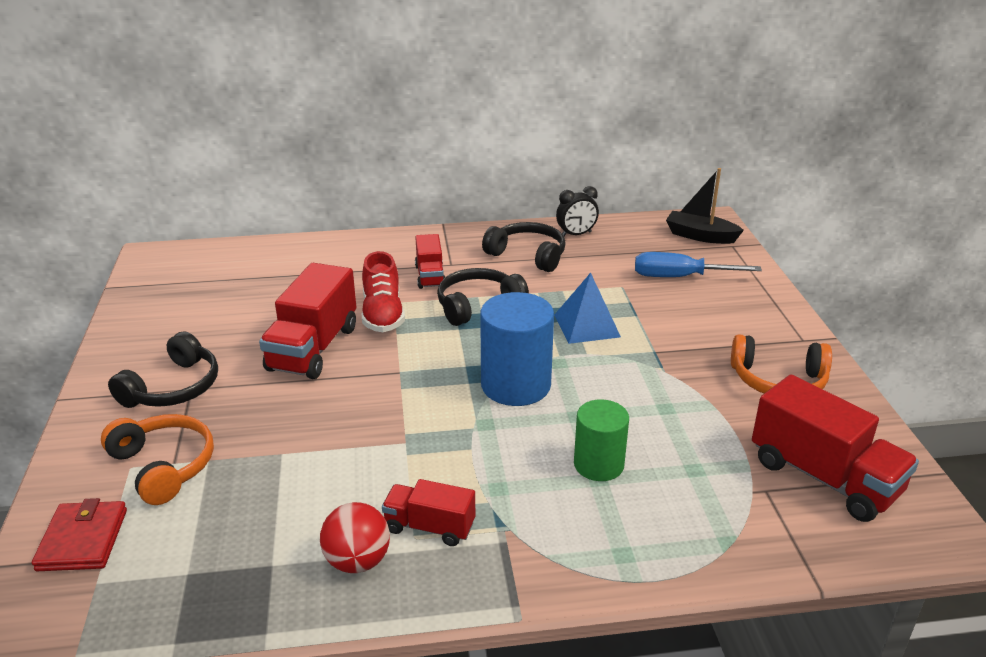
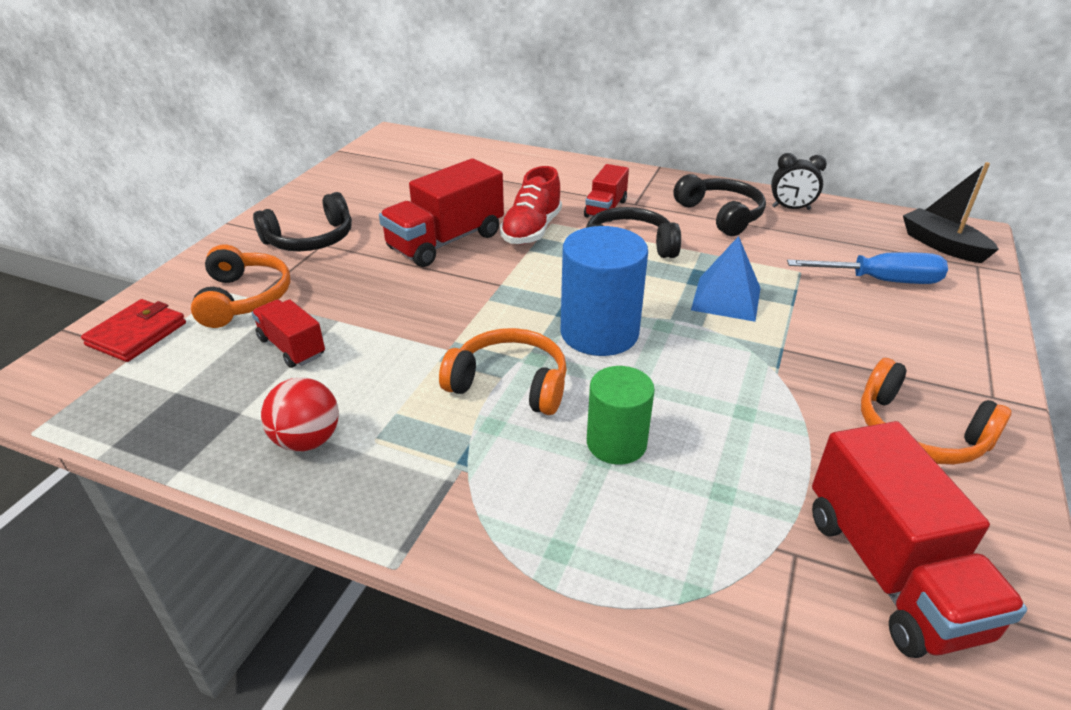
camera: 30 degrees right, 5 degrees up
red truck [382,479,475,546] -> red truck moved to [252,299,325,368]
blue screwdriver [635,252,762,277] -> blue screwdriver turned 150 degrees clockwise [787,252,948,284]
none -> orange headphones [439,328,567,415]

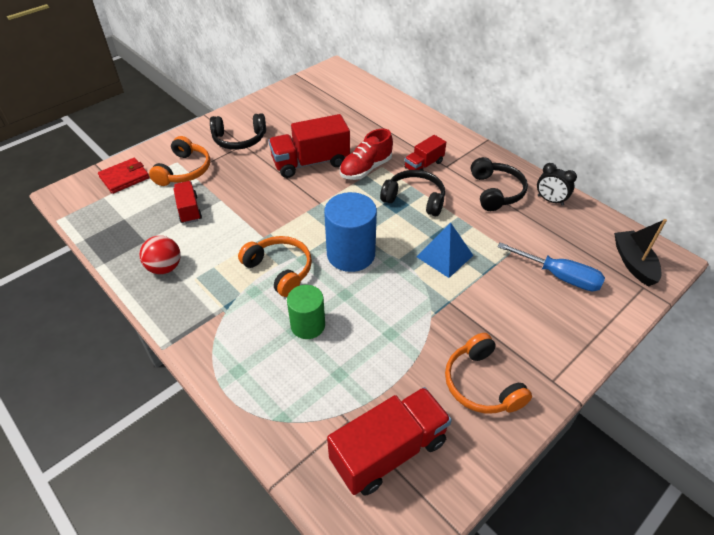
camera: 25 degrees right, 10 degrees up
red truck [812,421,1027,658] -> red truck turned 135 degrees counterclockwise [327,387,452,496]

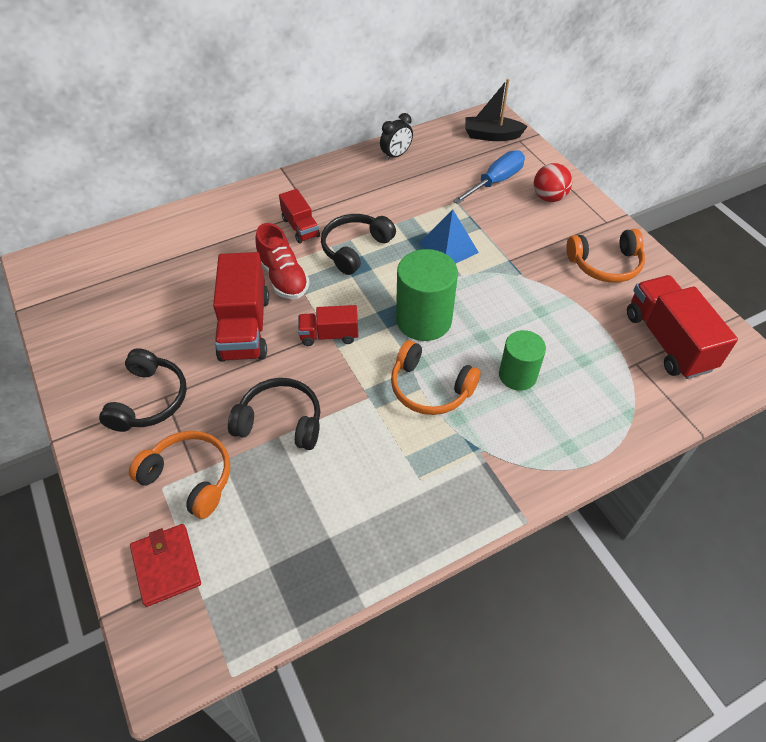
camera: 75 degrees left, 5 degrees up
red ball [139,236,181,274] -> red ball moved to [534,163,572,202]
red truck [174,181,202,224] -> red truck moved to [298,305,358,346]
orange headphones [238,236,312,297] -> orange headphones turned 120 degrees counterclockwise [391,340,481,415]
blue cylinder [324,192,377,272] -> green cylinder [396,249,458,341]
black headphones [471,157,528,211] -> black headphones moved to [228,378,320,450]

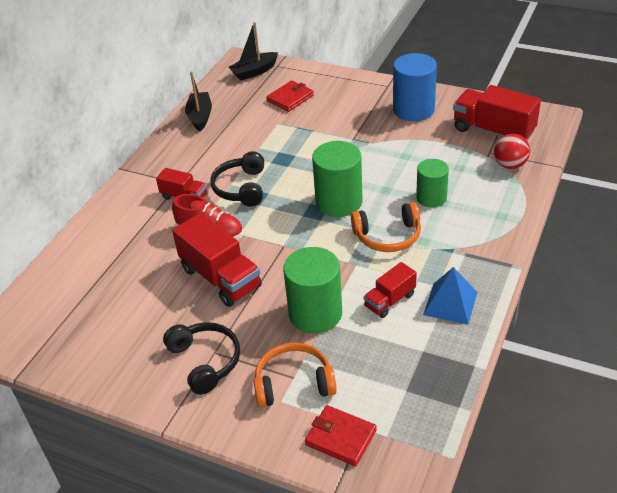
camera: 35 degrees left, 10 degrees down
black headphones [228,378,320,450] -> green cylinder [283,247,342,333]
red truck [298,305,358,346] -> red truck moved to [364,262,417,318]
black clock [380,113,413,161] -> black boat [185,71,212,131]
blue pyramid [419,209,479,264] -> blue pyramid moved to [423,267,478,325]
blue screwdriver [453,150,525,204] -> red wallet [266,80,314,112]
red ball [534,163,572,202] -> red ball moved to [494,133,530,169]
orange headphones [566,229,645,283] -> blue cylinder [393,53,437,121]

